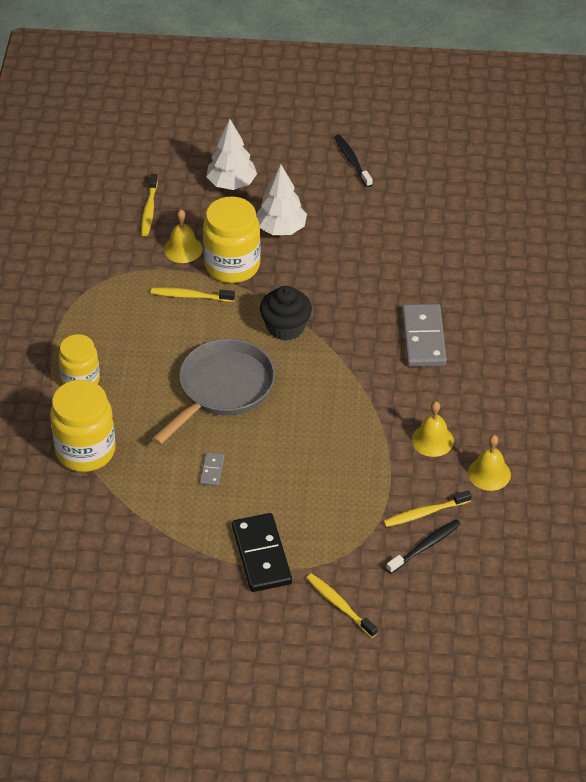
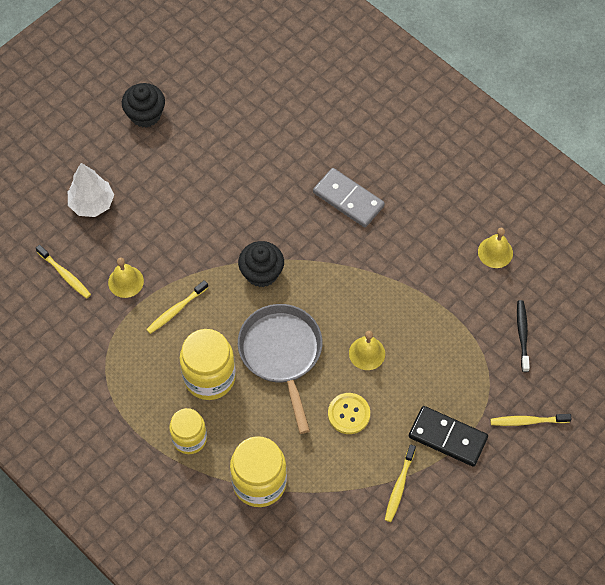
camera: 50 degrees left, 15 degrees up
grey domino [199,452,225,486] -> yellow button [328,393,370,434]
yellow jar [203,196,261,283] -> yellow jar moved to [180,329,236,400]
white tree [256,164,307,235] -> none
black toothbrush [334,135,373,187] -> black cupcake [122,83,165,128]
yellow toothbrush [383,490,472,527] -> yellow toothbrush moved to [385,445,416,522]
yellow bell [412,401,454,457] -> yellow bell moved to [349,331,385,370]

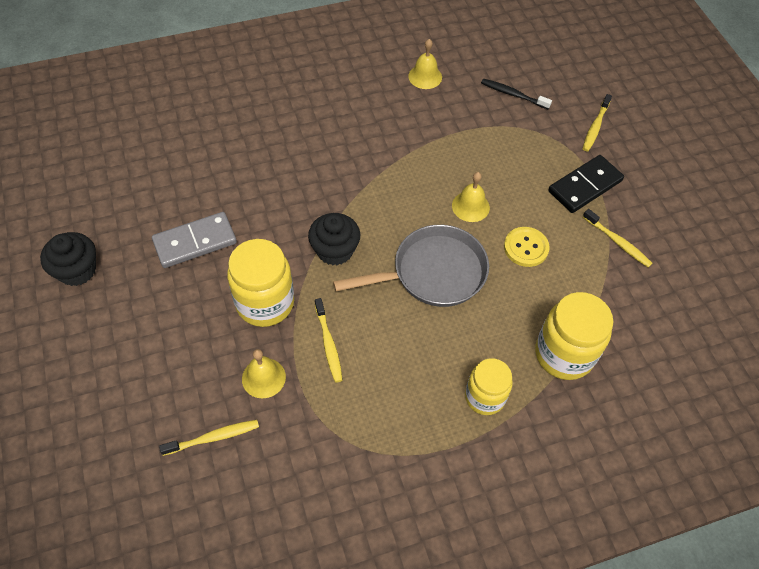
camera: 65 degrees left, 5 degrees down
white tree [68,163,114,217] -> none
yellow jar [180,329,236,400] -> yellow jar moved to [227,239,294,327]
grey pan [238,304,322,434] -> grey pan turned 150 degrees clockwise [333,225,489,307]
grey domino [313,168,385,227] -> grey domino moved to [152,212,237,268]

